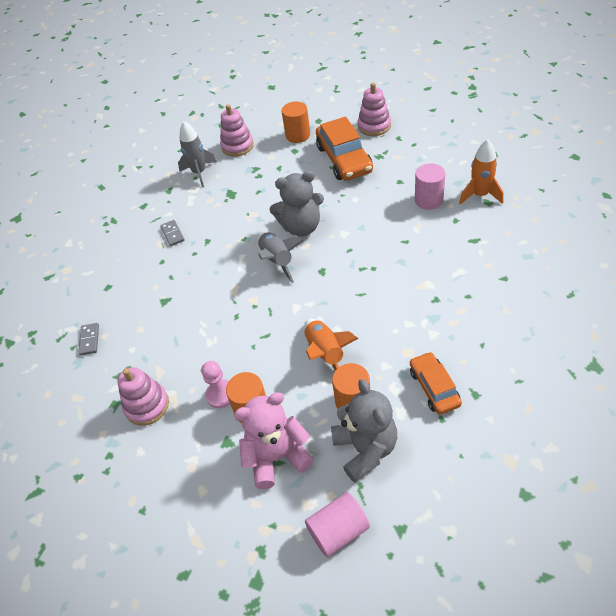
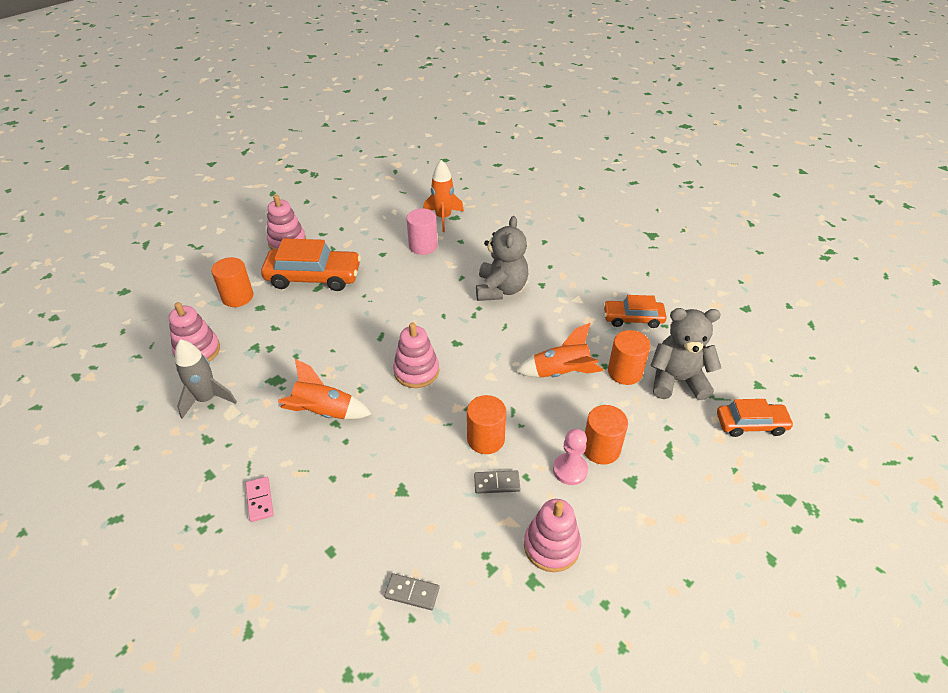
camera: 75 degrees left, 5 degrees down
grey domino [160,220,185,246] -> grey domino moved to [474,471,521,494]
pink teddy bear [234,392,314,489] -> none
grey rocket [258,232,303,283] -> pink stacking toy [393,323,439,388]
grey teddy bear [270,171,324,237] -> grey teddy bear moved to [476,216,528,301]
pink cylinder [305,492,370,557] -> orange car [717,399,794,437]
none -> pink domino [246,477,274,522]
none -> orange rocket [278,359,371,419]
none -> orange cylinder [467,395,506,454]

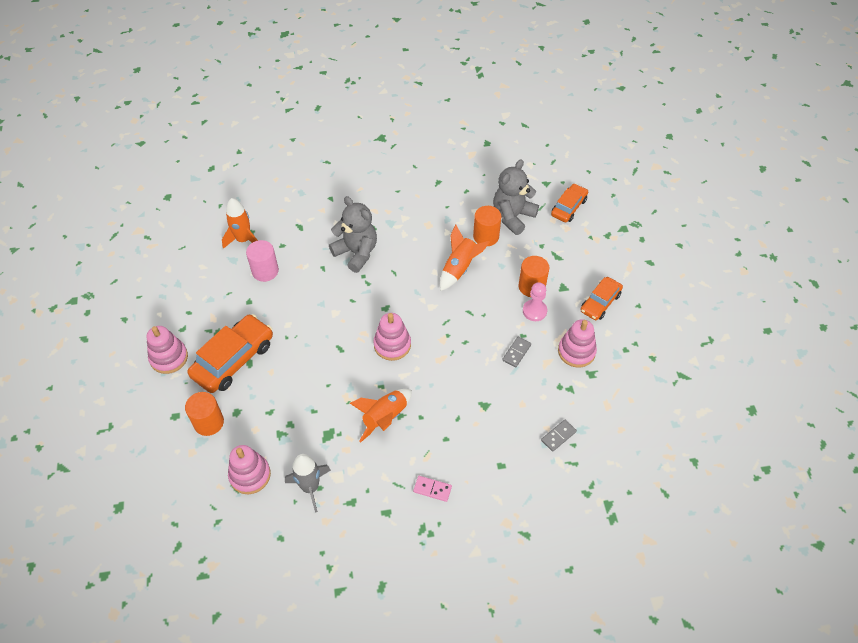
camera: 55 degrees left, 10 degrees up
orange cylinder [467,395,506,454] -> none
orange car [603,295,667,328] -> orange car moved to [581,277,623,320]

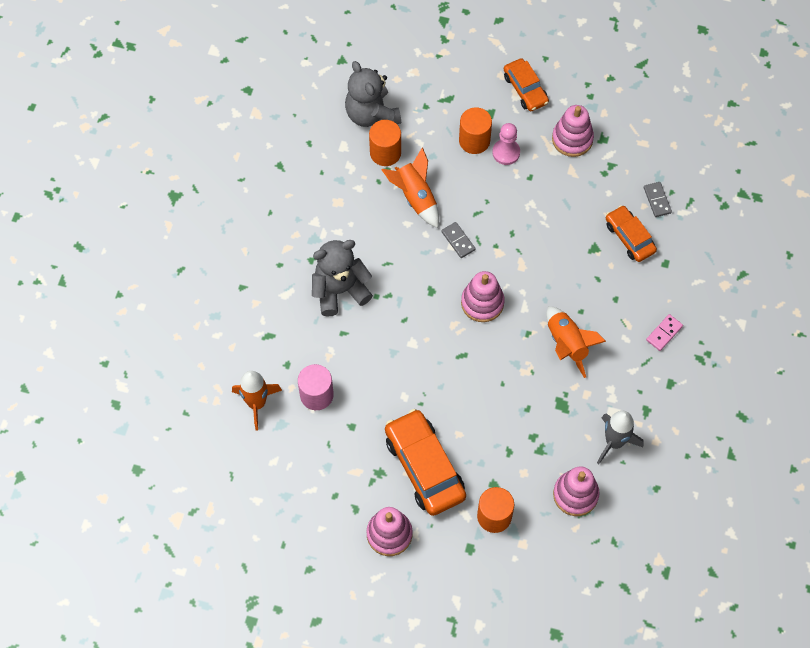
camera: 65 degrees left, 10 degrees up
grey domino [502,336,531,367] -> grey domino moved to [441,222,476,258]
orange car [551,183,588,222] -> orange car moved to [606,205,657,262]

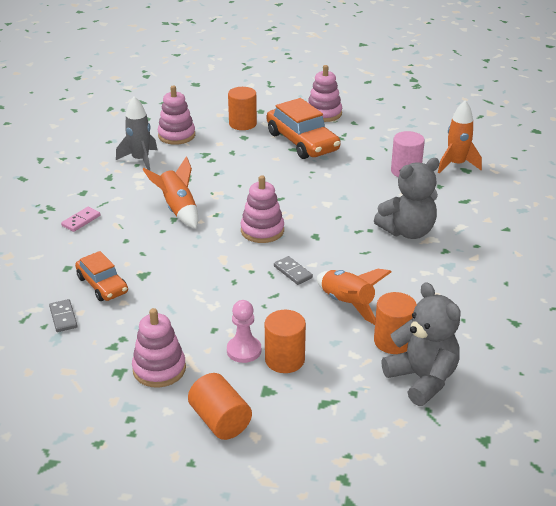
camera: 175 degrees right, 30 degrees down
orange car [504,58,549,111] -> orange cylinder [188,373,252,440]

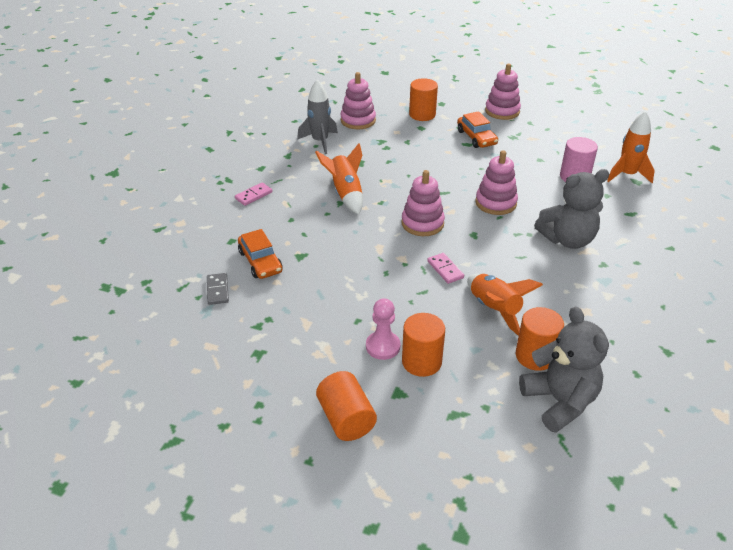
camera: 10 degrees right, 5 degrees up
pink stacking toy [132,308,186,388] -> pink stacking toy moved to [475,150,518,215]
orange car [267,98,341,159] -> orange car [457,111,498,148], size x0.60
grey domino [274,256,313,285] -> pink domino [427,253,464,284]

